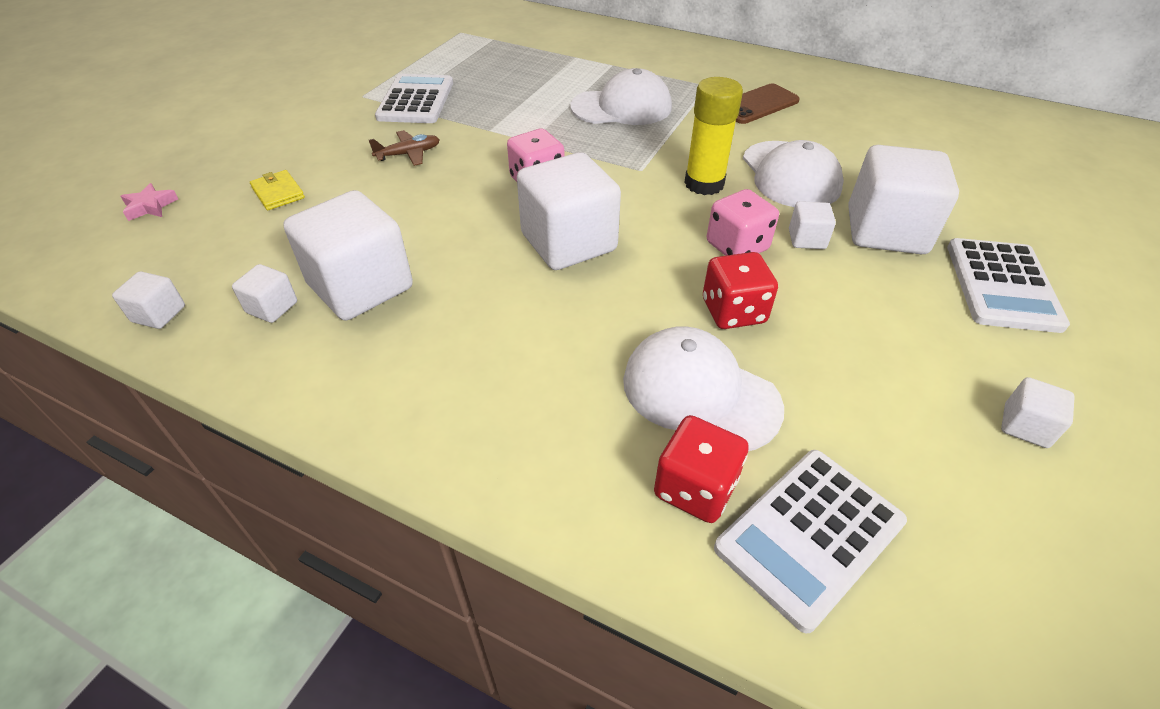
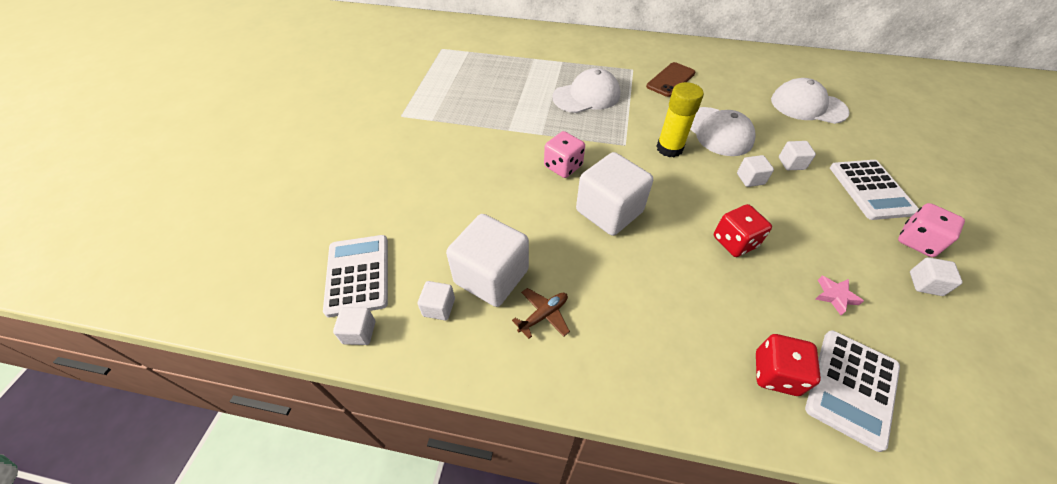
camera: 15 degrees left, 5 degrees up
pink star [121,183,178,221] -> pink star moved to [815,276,864,315]
yellow wallet [250,170,305,210] -> none
brown plane [369,130,440,166] -> brown plane moved to [512,288,570,339]
white calculator [375,74,453,123] -> white calculator moved to [323,235,388,317]
white cap [623,326,784,451] -> white cap moved to [771,78,850,124]
pink dice [707,189,779,256] -> pink dice moved to [898,203,965,257]
white cube [848,145,959,254] -> white cube [779,141,816,170], size x0.46

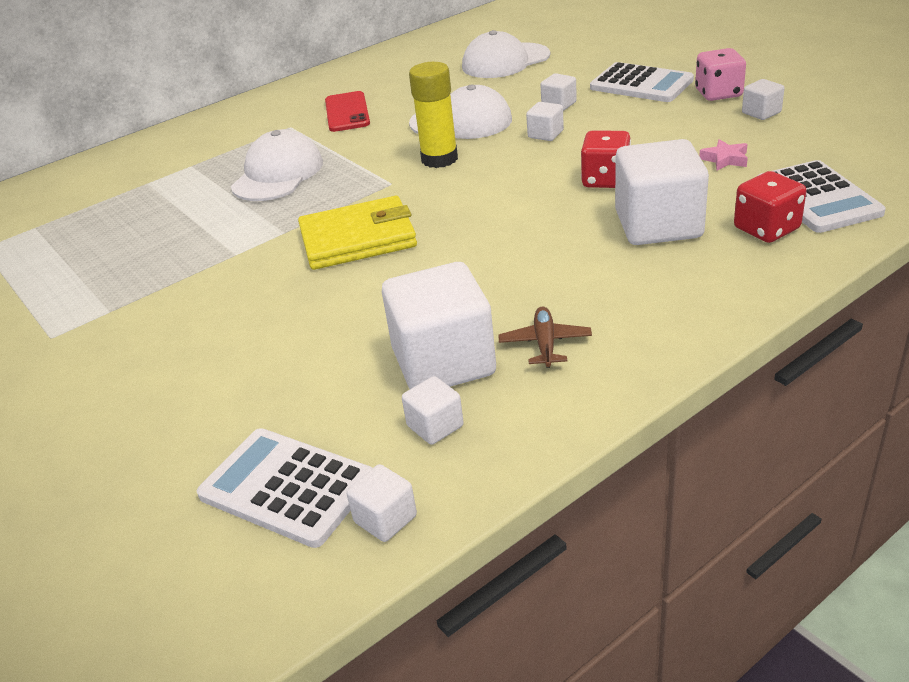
camera: 45 degrees left, 15 degrees down
pink dice [544,131,585,178] -> yellow wallet [298,196,417,270]
white cube [576,152,653,236] -> white cube moved to [615,139,709,245]
brown phone [646,62,695,97] -> red phone [325,91,370,132]

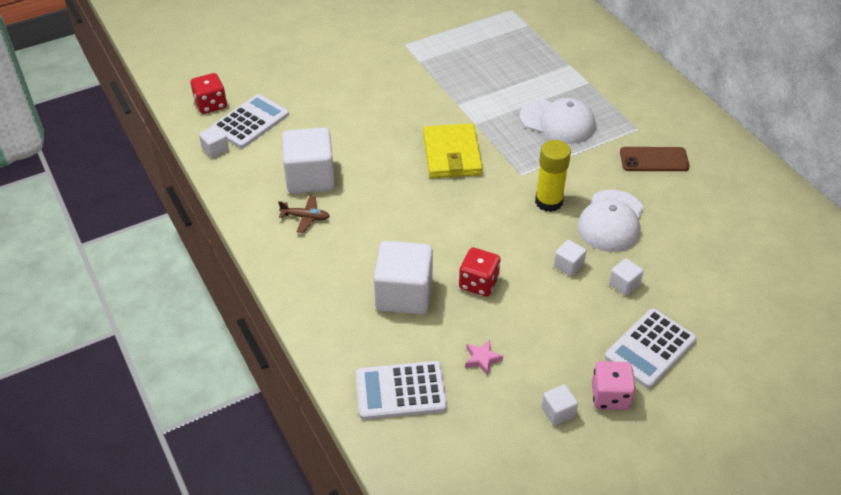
camera: 95 degrees right, 10 degrees up
red phone [325,91,370,132] -> brown phone [620,147,690,171]
white cube [402,376,464,445] -> none
white cap [462,30,550,78] -> none
red dice [734,171,806,243] -> red dice moved to [191,73,227,114]

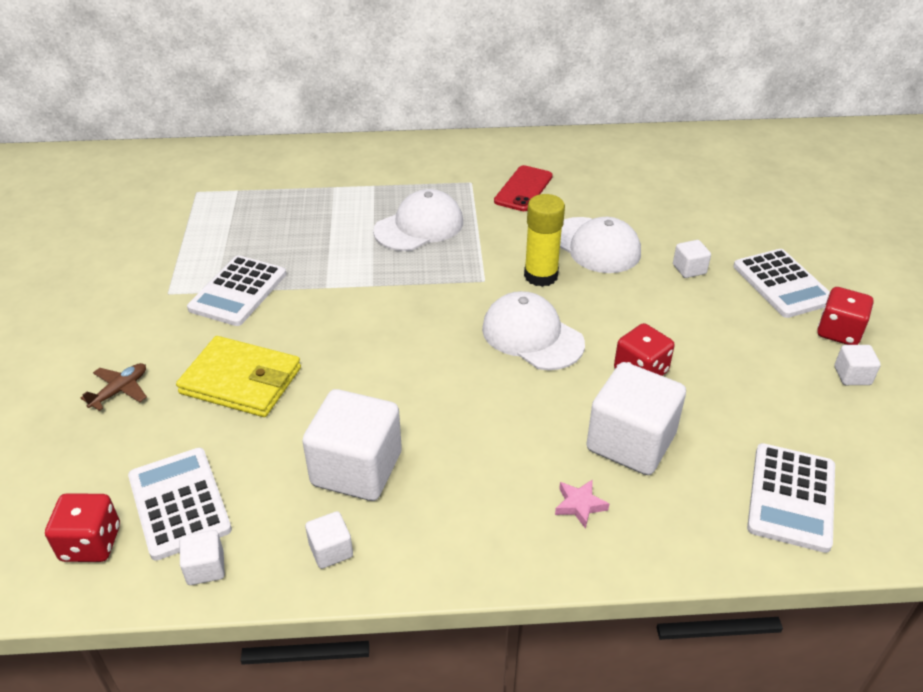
camera: 65 degrees left, 5 degrees down
brown plane [278,196,330,233] -> brown plane moved to [81,363,147,411]
yellow wallet [423,123,483,178] -> yellow wallet moved to [176,336,301,417]
pink star [465,340,503,376] -> pink star moved to [555,479,610,529]
white cube [554,240,587,276] -> white cube moved to [305,511,353,569]
pink dice [592,361,636,410] -> red dice [817,287,874,345]
brown phone [620,147,690,171] -> red phone [494,165,553,211]
none -> white calculator [187,255,286,326]
none -> white cap [482,291,585,370]

